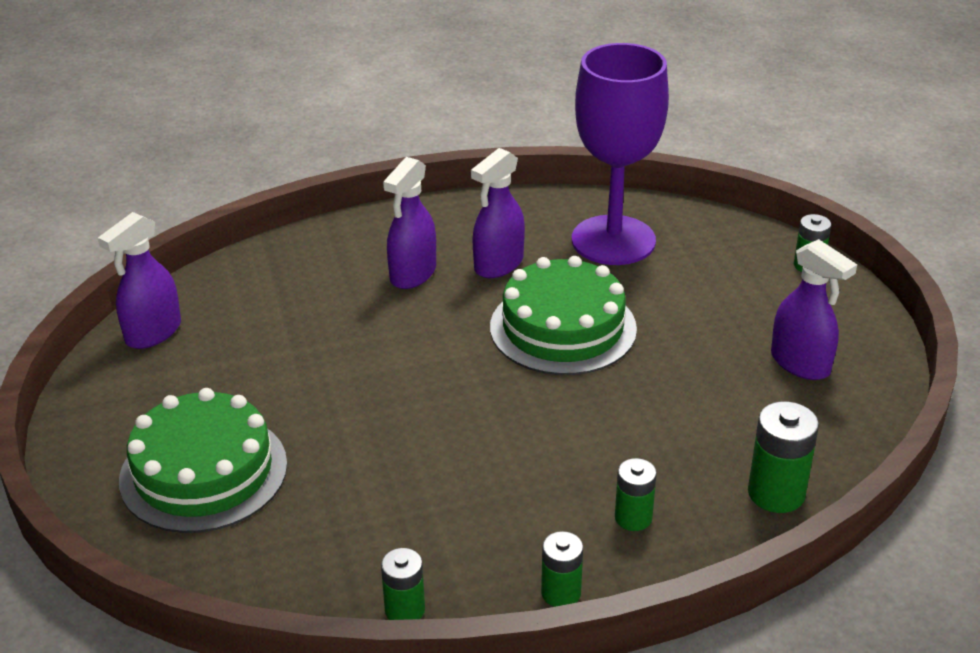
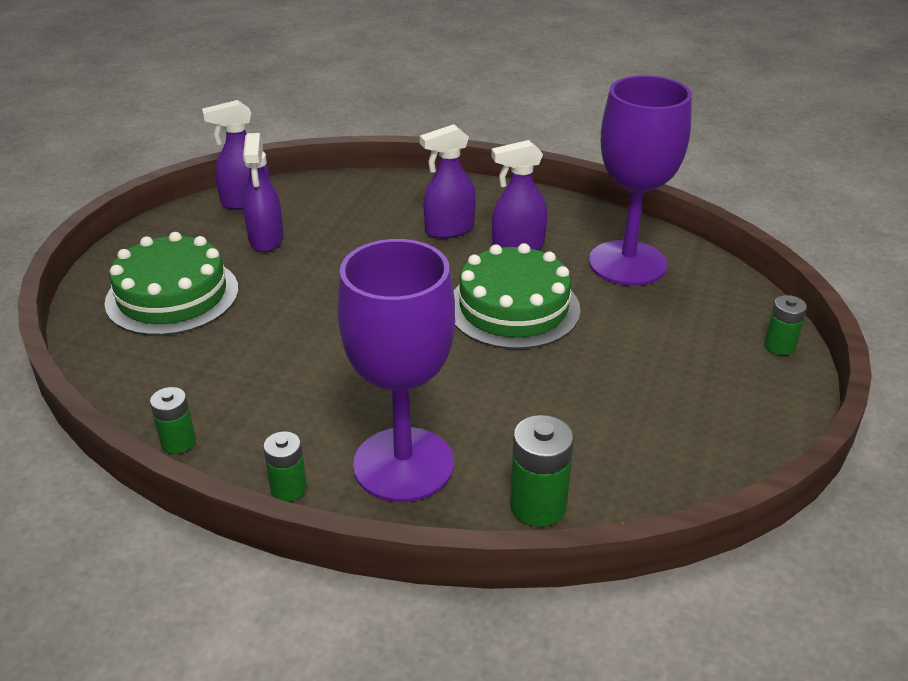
camera: 35 degrees right, 0 degrees up
green battery [615,458,657,531] -> purple goblet [337,239,455,502]
purple spray bottle [771,239,857,380] -> purple spray bottle moved to [243,133,284,252]

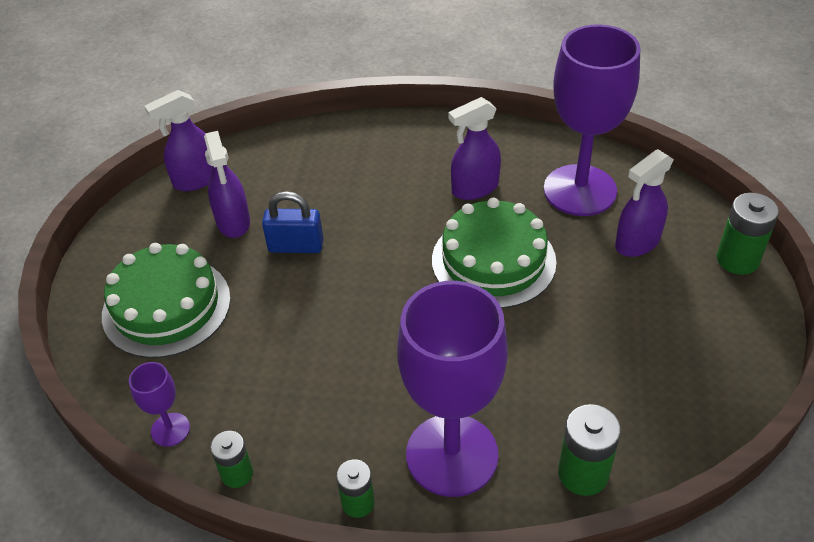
camera: 10 degrees left, 10 degrees up
purple spray bottle [420,124,476,239] -> purple spray bottle moved to [615,149,674,257]
green battery [764,295,807,355] -> green battery [716,193,779,275], size x1.54
none -> purple goblet [129,362,190,447]
none -> blue padlock [262,191,323,253]

